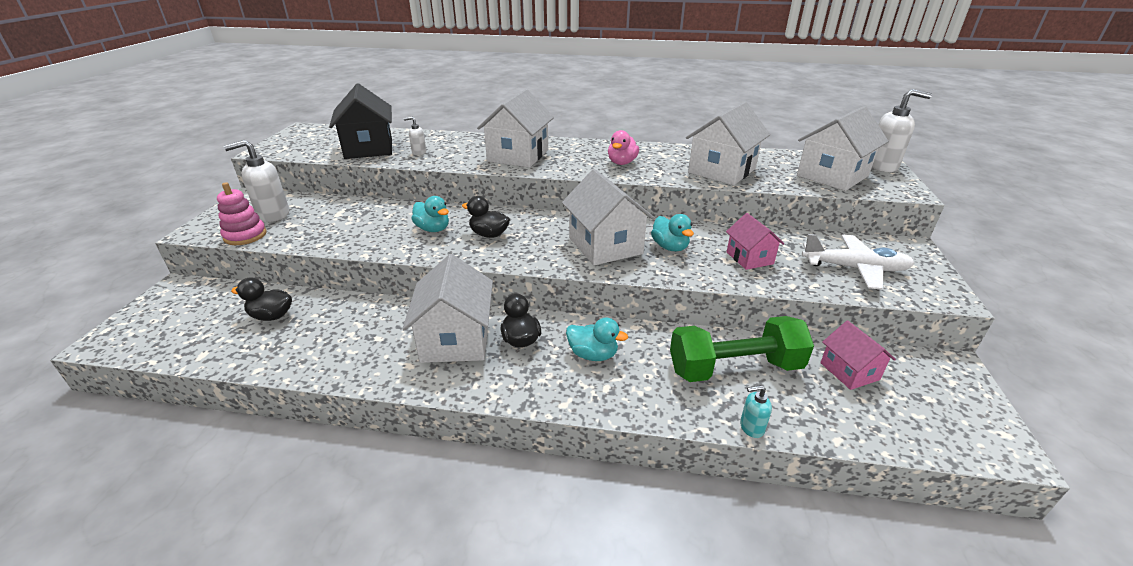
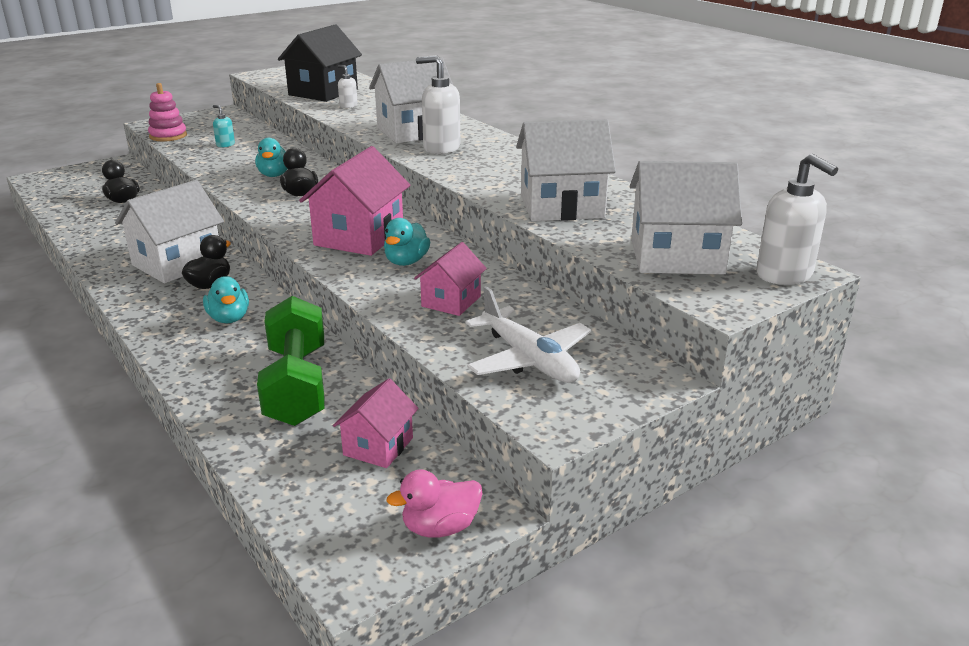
camera: 45 degrees right, 5 degrees down
white soap dispenser [224,140,289,222] -> white soap dispenser moved to [416,55,460,154]
white house [562,169,655,266] -> pink house [299,146,410,256]
pink duck [608,130,639,165] -> pink duck moved to [386,469,482,538]
green dumbbell [670,316,814,382] -> green dumbbell turned 45 degrees clockwise [257,296,324,426]
turquoise soap dispenser [740,385,772,438] -> turquoise soap dispenser moved to [213,105,235,147]

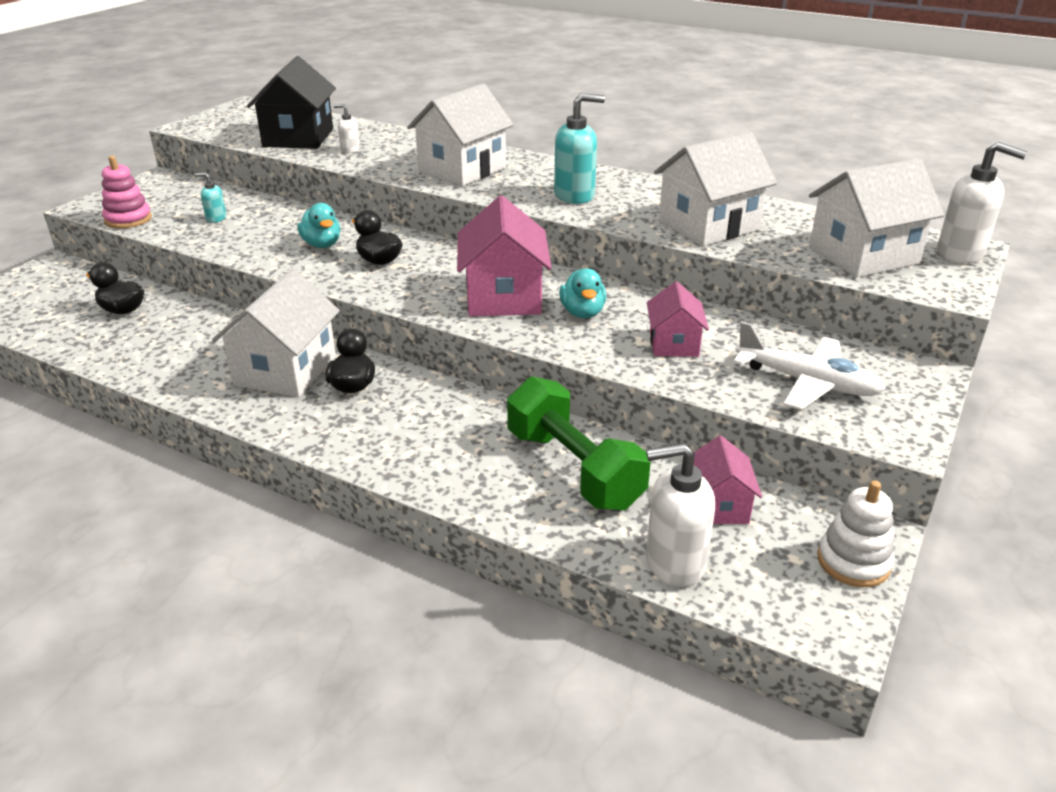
camera: 25 degrees left, 5 degrees up
turquoise duck [203,276,249,323] -> none
pink duck [386,469,482,538] -> white stacking toy [818,480,894,587]
white soap dispenser [416,55,460,154] -> white soap dispenser moved to [646,443,715,587]
none -> turquoise soap dispenser [554,93,605,204]

